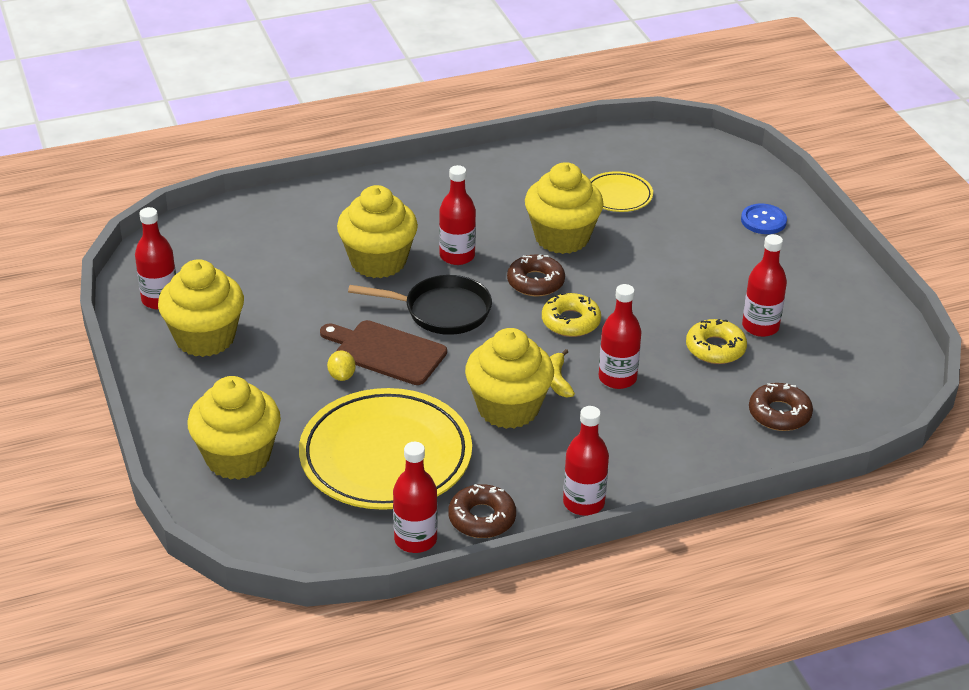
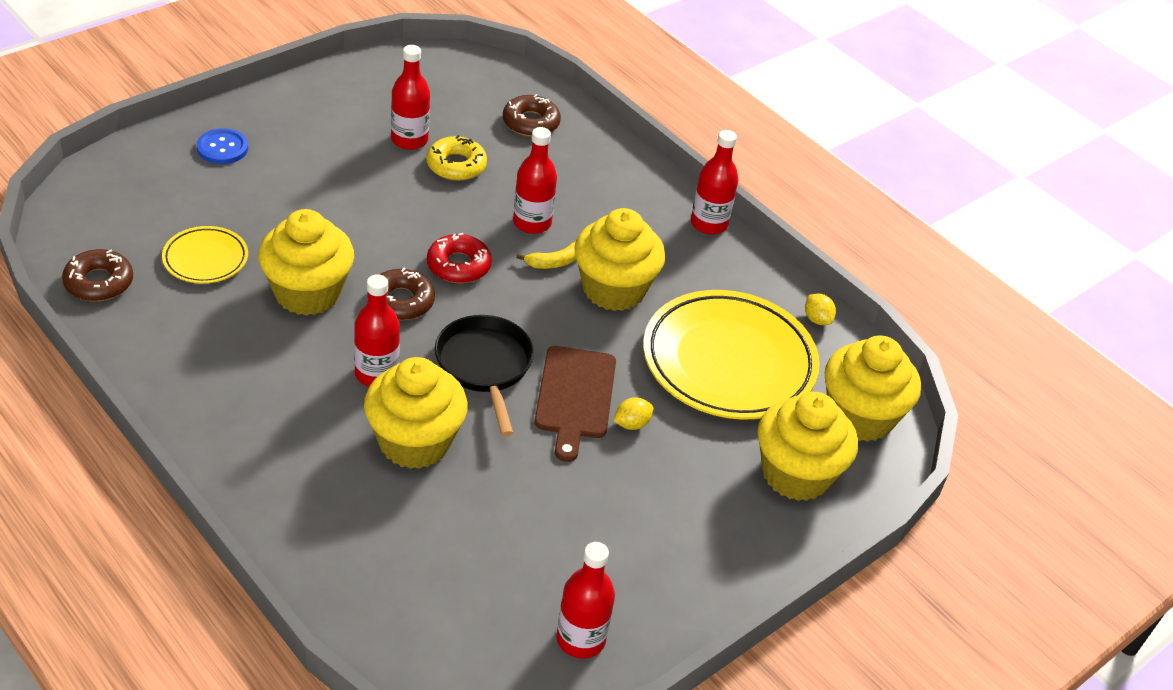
camera: 115 degrees left, 5 degrees up
yellow cupcake [158,259,244,357] -> yellow cupcake moved to [825,336,921,442]
red bottle [393,442,438,553] -> yellow lemon [805,293,836,325]
brown donut [448,484,516,538] -> brown donut moved to [62,249,133,301]
yellow donut [542,293,601,337] -> red donut [427,233,492,283]

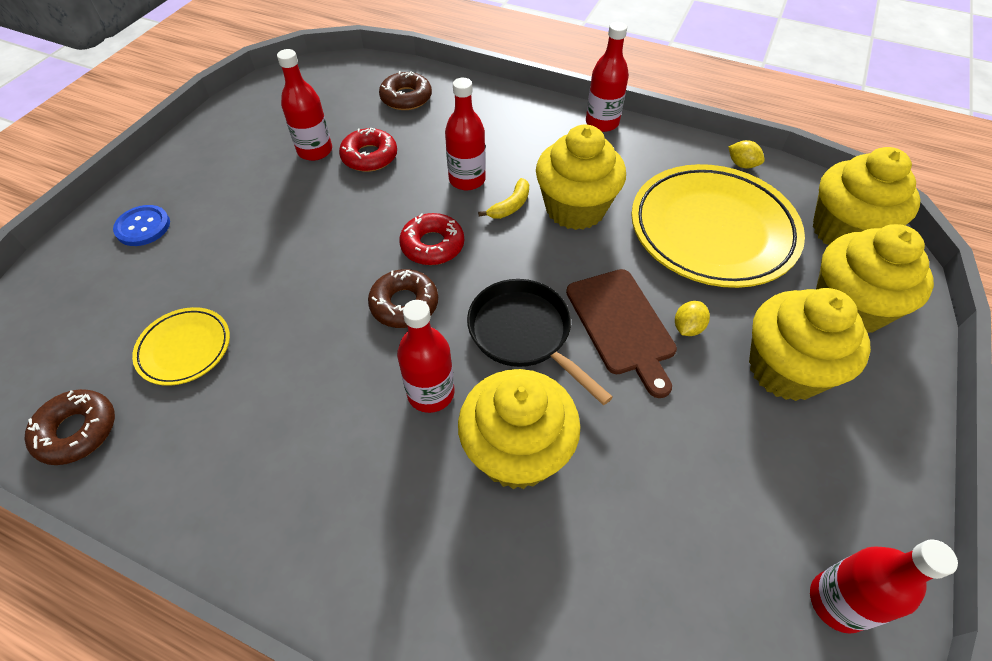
camera: 20 degrees left, 10 degrees up
yellow cupcake [258,209,354,316] -> yellow cupcake moved to [749,288,871,401]
yellow donut [427,135,487,181] -> red donut [339,128,397,172]

